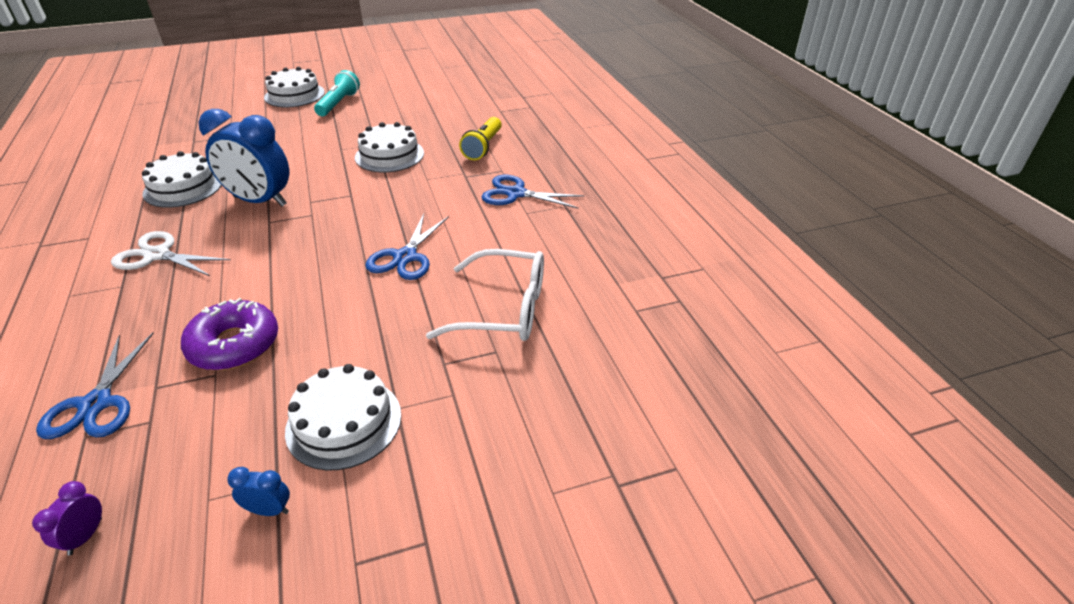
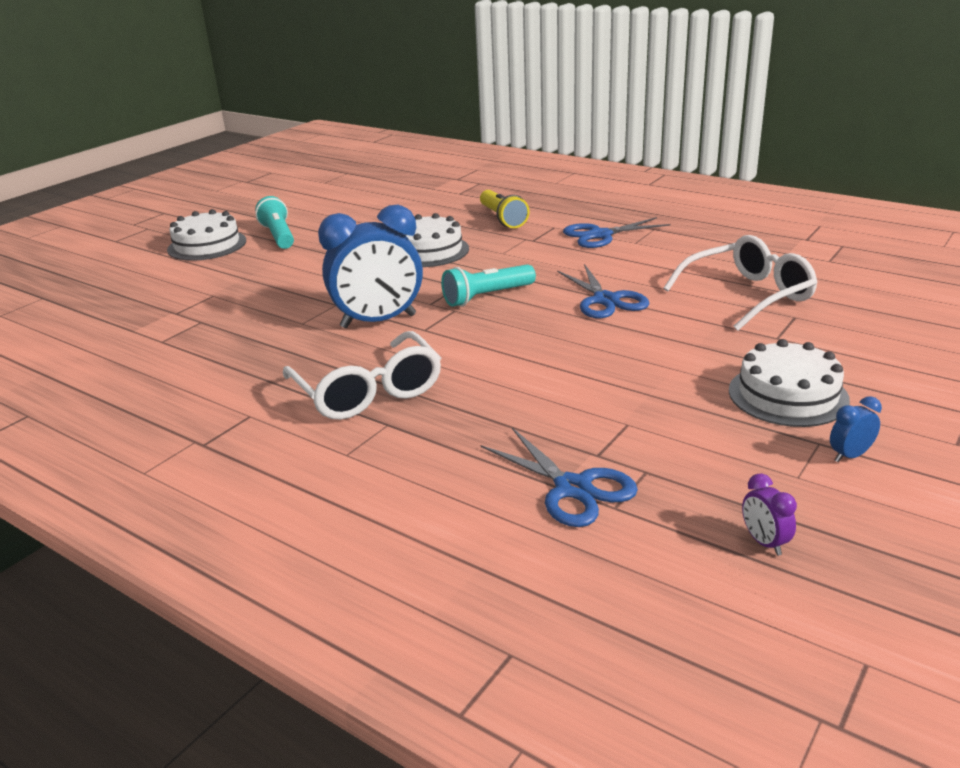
camera: 35 degrees left, 10 degrees down
white scissors [111,231,231,276] -> white glasses [283,331,441,420]
white cake [142,151,222,208] -> none
purple donut [181,298,278,370] -> none
none -> turquoise flashlight [441,264,536,307]

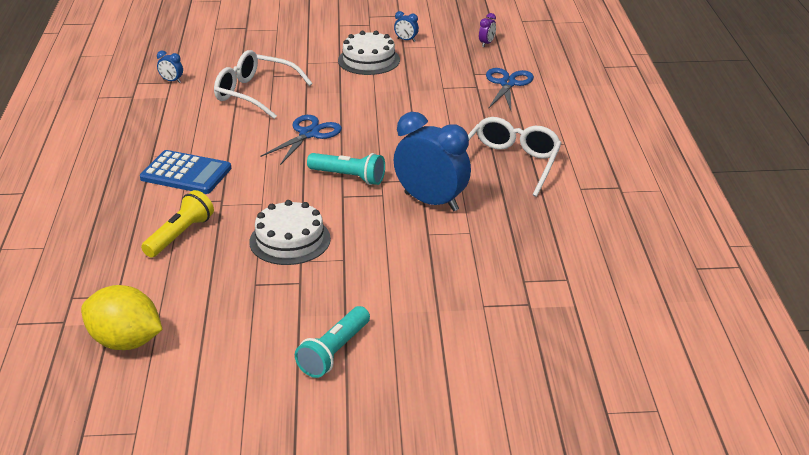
camera: 130 degrees left, 5 degrees up
white cake [167,209,246,261] -> none
blue scissors [563,217,671,248] -> blue calculator [140,150,231,194]
none -> yellow lemon [81,285,163,350]
none -> blue clock [157,51,183,83]

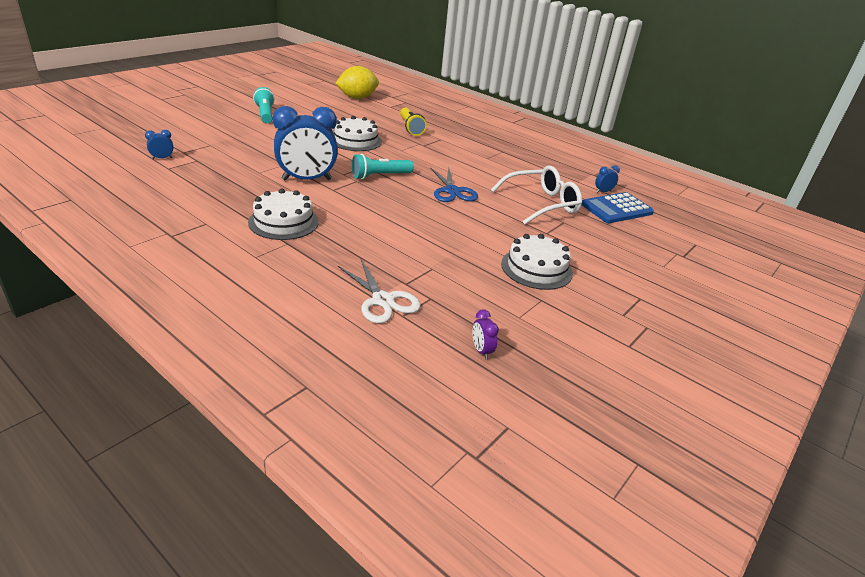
camera: 130 degrees right, 0 degrees up
blue calculator [140,150,231,194] -> blue calculator moved to [582,192,654,223]
blue clock [394,11,419,42] -> blue clock moved to [145,130,173,159]
white glasses [468,117,562,197] -> white cake [248,189,319,240]
blue scissors [486,68,534,110] -> white scissors [338,259,421,323]

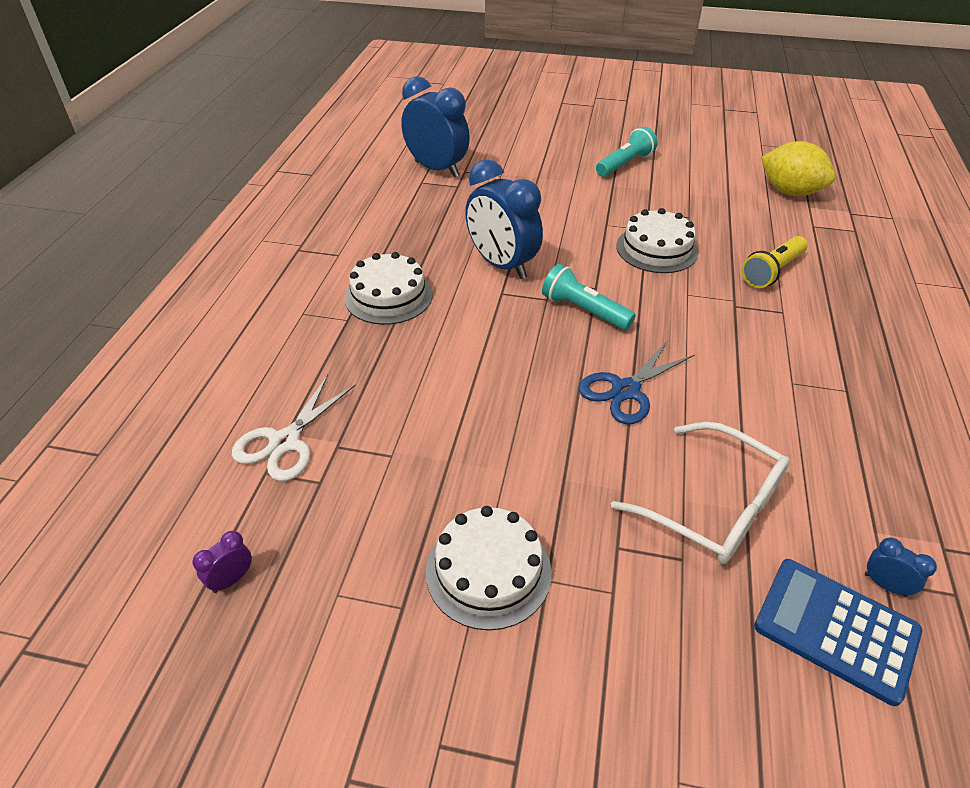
camera: 65 degrees right, 10 degrees up
blue clock [145,130,173,159] -> blue clock [401,76,470,178], size x2.49

